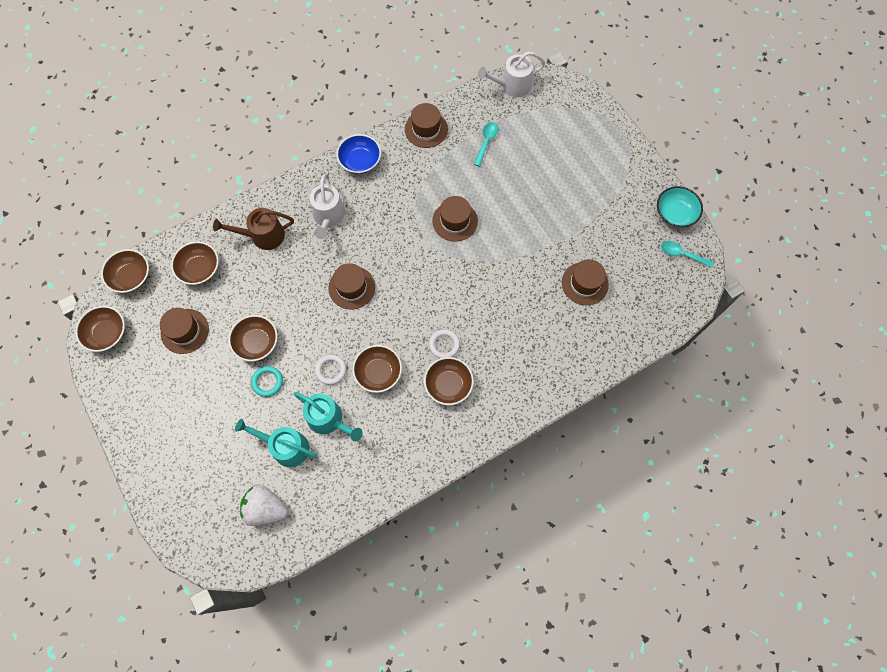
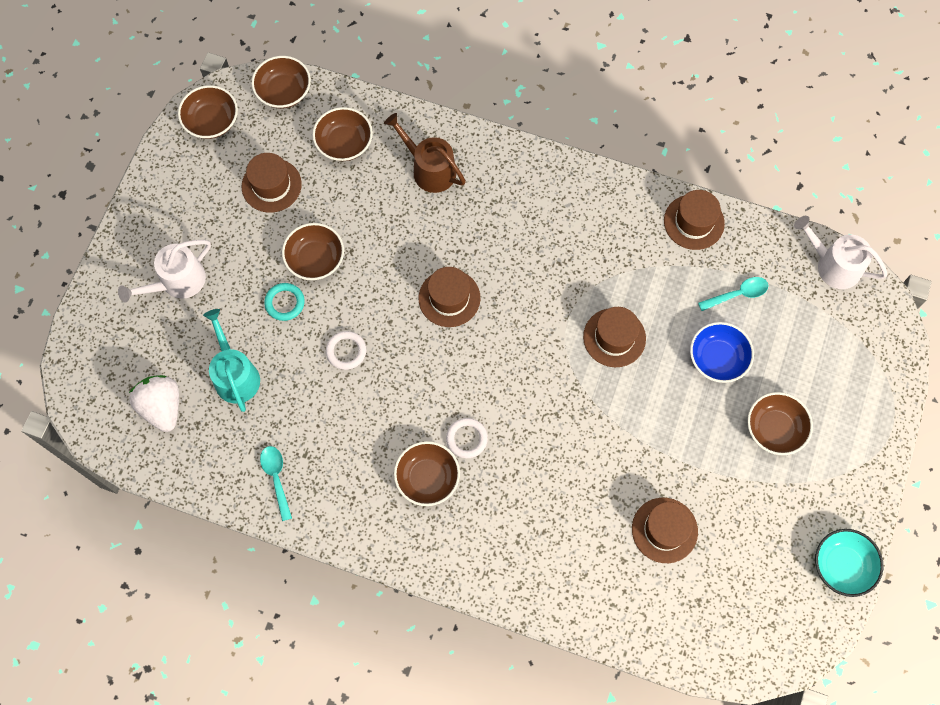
camera: 50 degrees right, 0 degrees up
turquoise watering can [293,392,363,441] -> none
white watering can [309,173,345,239] -> white watering can moved to [118,240,211,302]
blue bowl [336,134,381,174] -> blue bowl moved to [690,322,754,383]
brown bowl [352,345,402,393] -> brown bowl moved to [747,392,813,455]
turquoise spoon [661,241,714,268] -> turquoise spoon moved to [260,446,292,521]

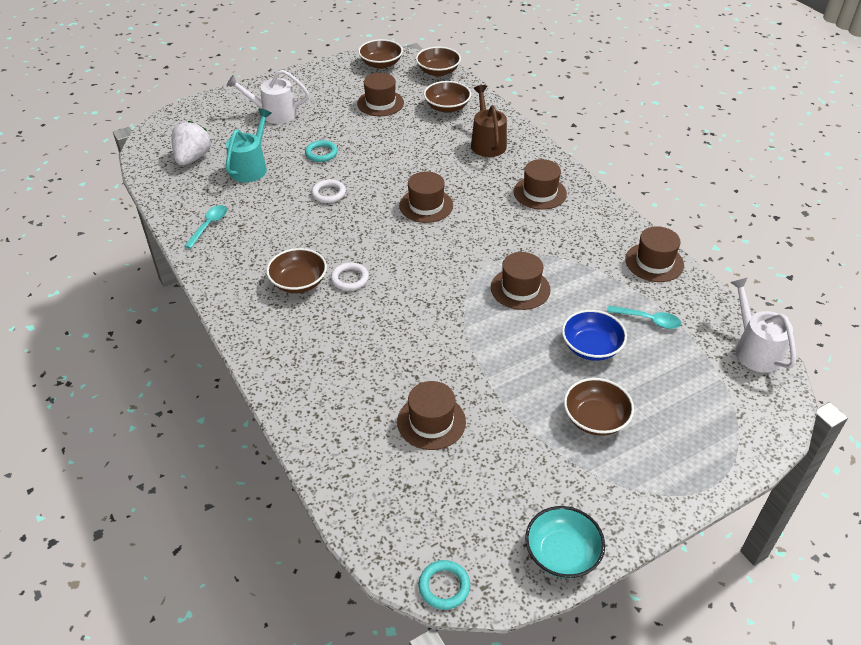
camera: 40 degrees right, 25 degrees down
brown bowl [282,223,344,280] -> none
none -> turquoise ring [418,560,470,610]
none -> brown hat [514,159,567,210]

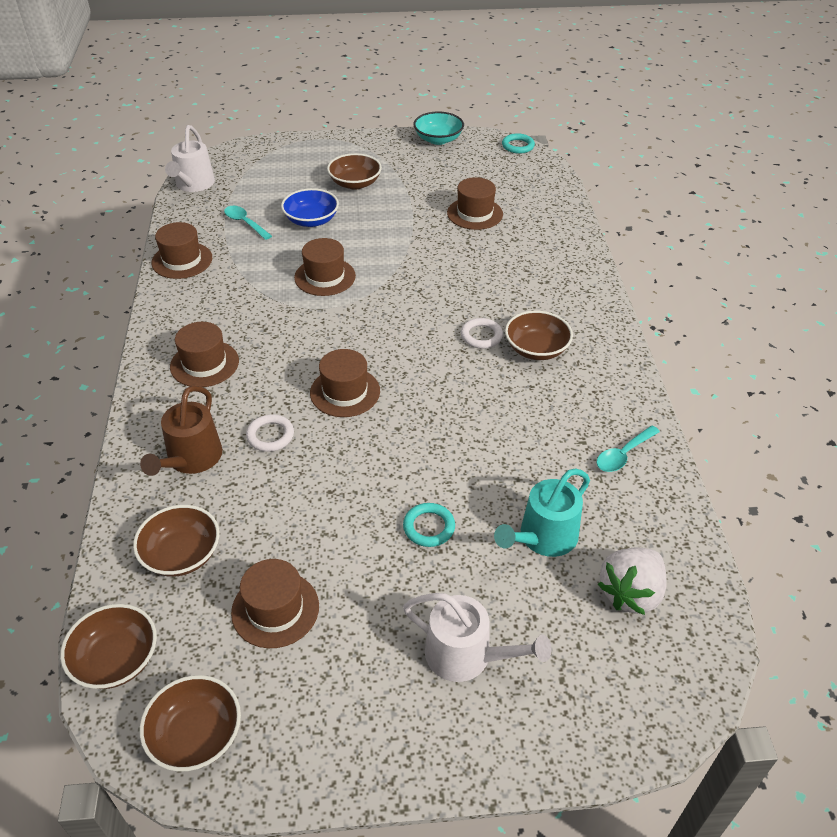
camera: 155 degrees left, 0 degrees up
white ring [311,179,346,203] -> white ring moved to [246,414,294,452]

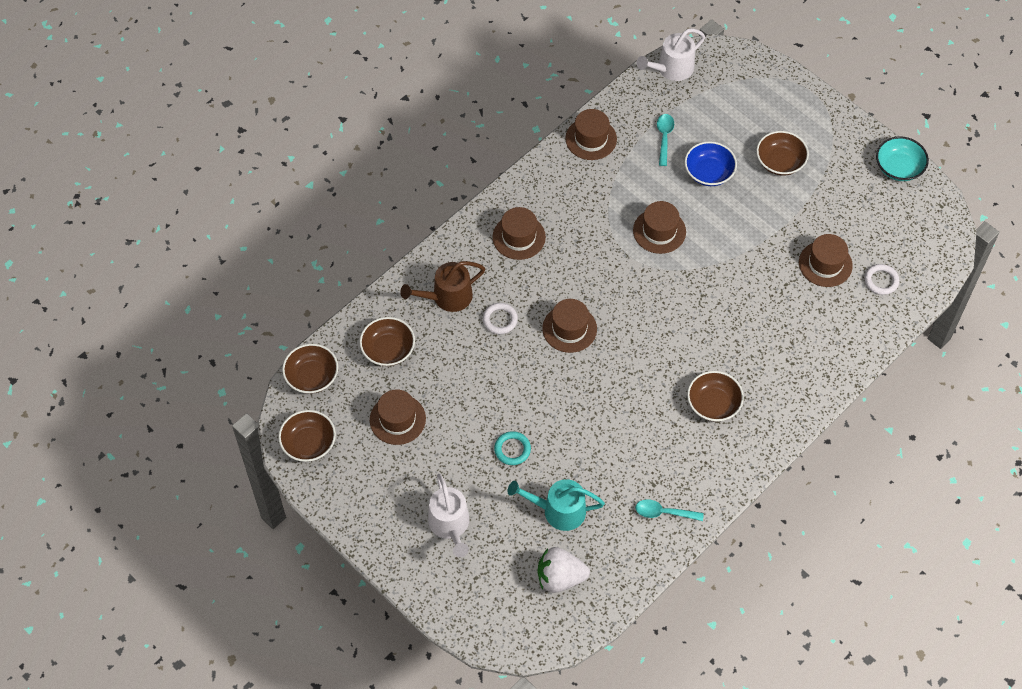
camera: 50 degrees right, 15 degrees up
white ring [461,318,503,349] -> white ring moved to [864,264,899,295]
turquoise ring [502,133,535,154] -> none

